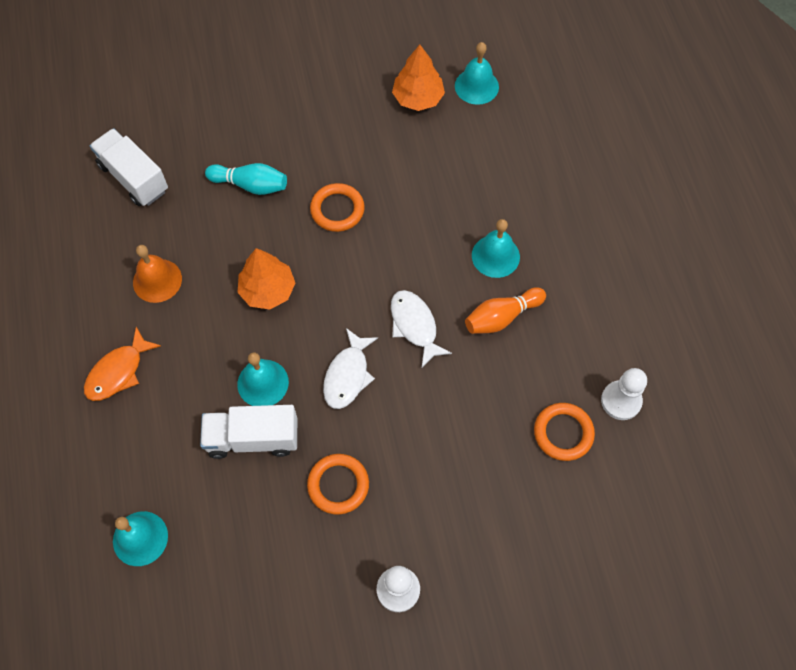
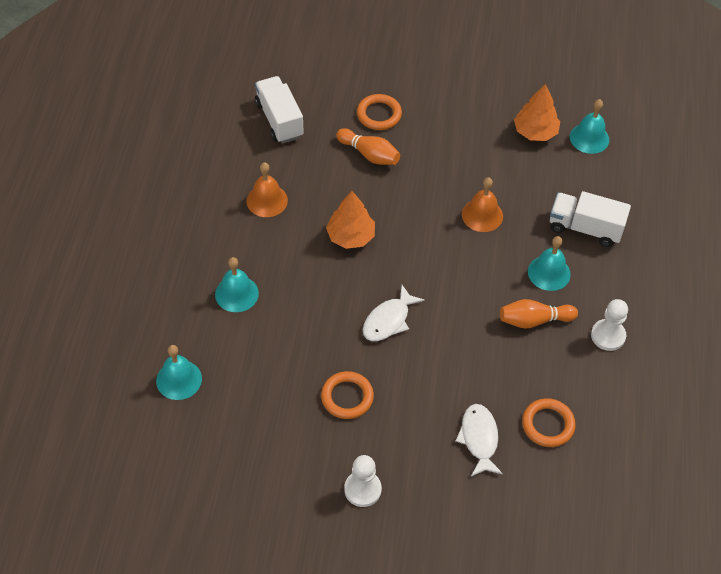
camera: 20 degrees right, 10 degrees down
orange fish [84,327,161,401] -> none
white truck [200,405,297,459] -> white truck moved to [550,191,631,247]
turquoise bowling pin [205,163,287,195] -> orange bowling pin [336,128,400,165]
turquoise bell [237,353,289,406] -> turquoise bell moved to [215,257,259,312]
orange ring [310,183,365,232] -> orange ring moved to [357,94,402,130]
white fish [391,290,452,367] -> white fish moved to [456,404,503,477]
white pawn [601,368,647,420] -> white pawn moved to [591,299,628,351]
none -> orange bell [462,177,503,232]

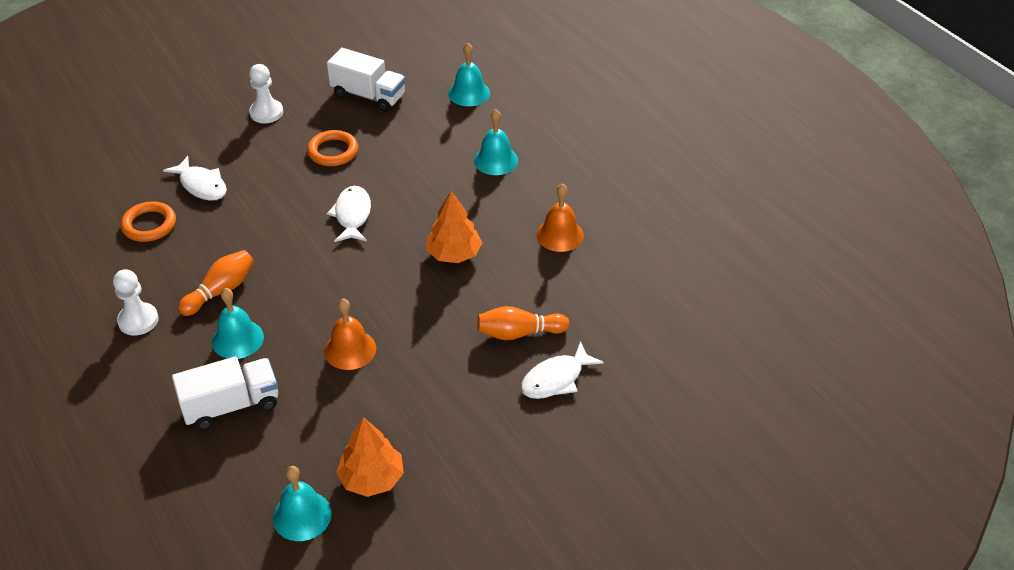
camera: 140 degrees right, 10 degrees down
white truck [255,76,304,143] -> white truck moved to [327,48,406,112]
orange ring [357,94,402,130] -> white fish [521,341,604,399]

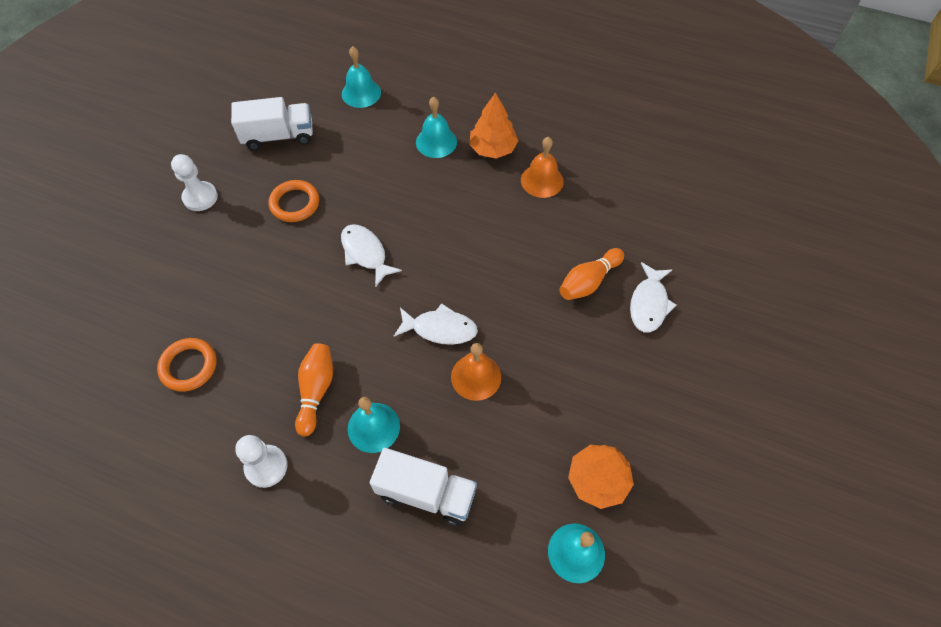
camera: 35 degrees left, 15 degrees up
white fish [163,156,227,201] -> white fish moved to [394,303,478,345]
white truck [172,356,278,430] -> white truck turned 75 degrees clockwise [370,448,477,526]
orange tree [426,191,482,263] -> orange tree moved to [469,92,519,159]

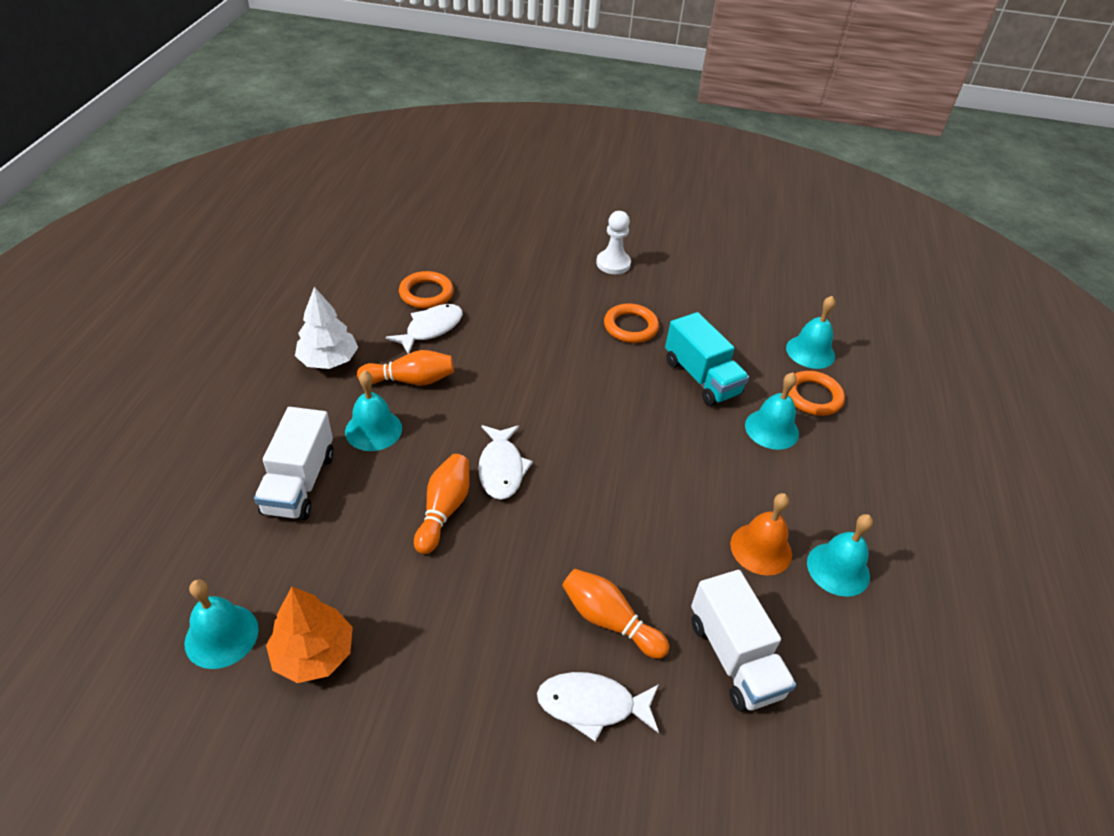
camera: 75 degrees right, 15 degrees down
white truck [231,97,313,150] -> white truck moved to [691,570,796,712]
white pawn [235,435,288,488] -> white tree [295,287,358,369]
white fish [341,224,402,287] -> white fish moved to [386,304,463,354]
orange bell [451,343,501,401] -> orange bowling pin [414,454,470,554]
orange tree [469,92,519,159] -> none
none -> turquoise truck [665,312,749,406]
none -> orange ring [788,371,845,416]
none -> turquoise bell [807,514,873,597]

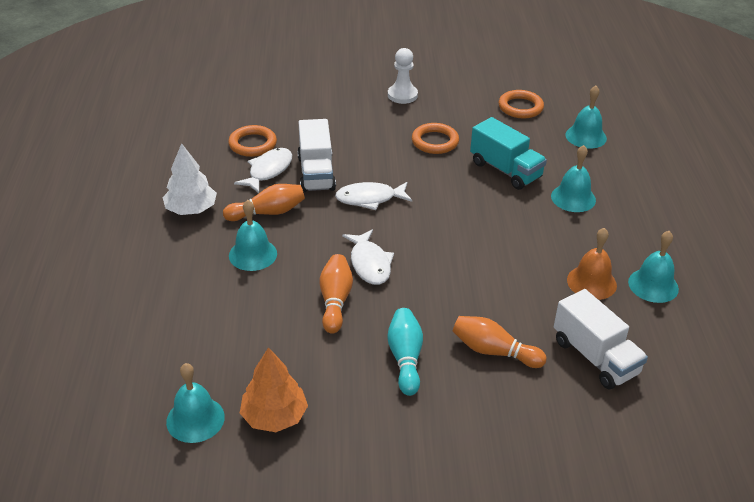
camera: 10 degrees left, 5 degrees down
white truck [254,407,334,520] -> white truck moved to [297,119,336,192]
white fish [537,672,659,742] -> white fish moved to [335,182,412,210]
orange ring [788,371,845,416] -> orange ring moved to [499,90,544,118]
none -> turquoise bowling pin [387,308,423,396]

